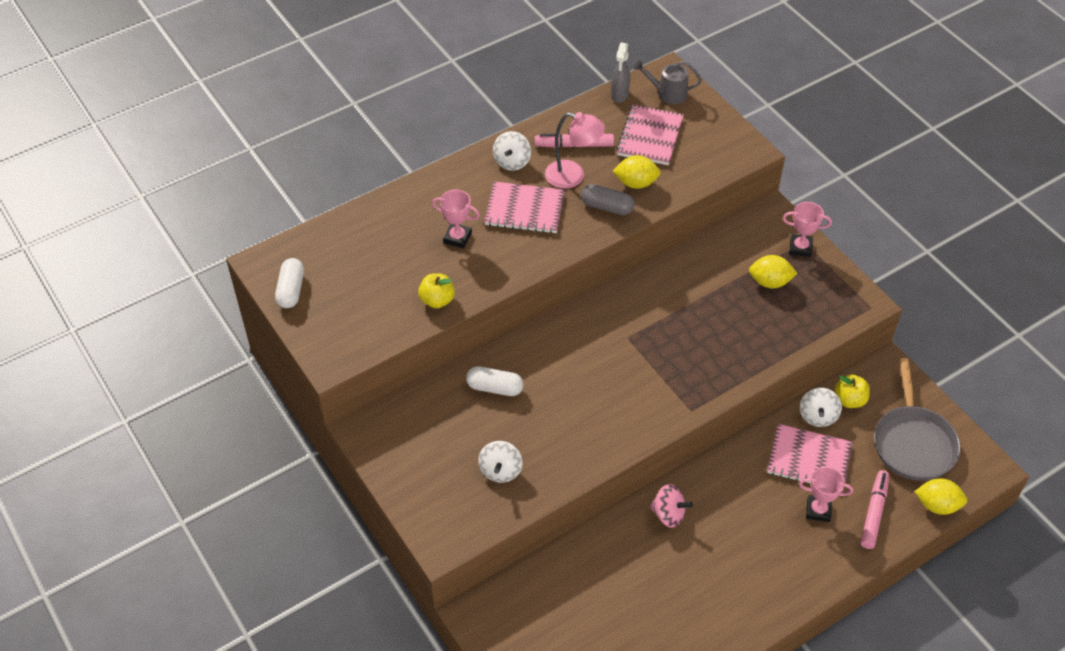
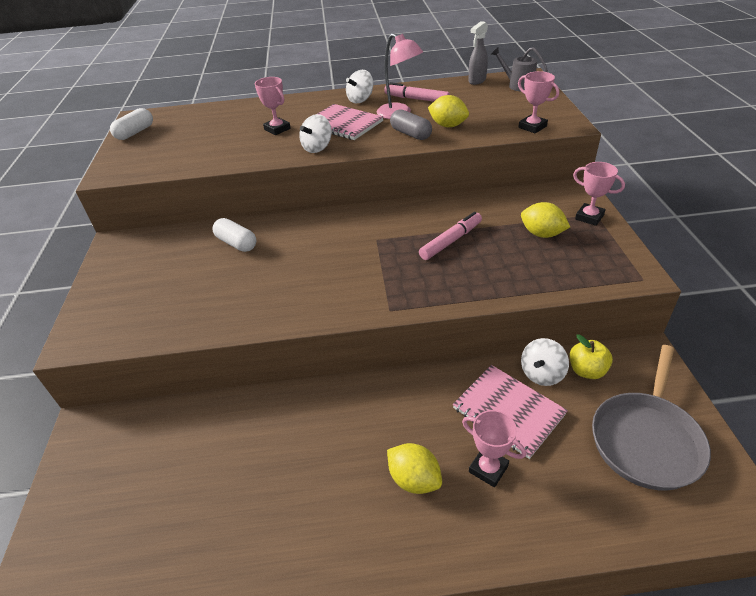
camera: 30 degrees right, 10 degrees down
yellow apple [418,273,455,308] -> none
white spinning top [478,441,522,483] -> white spinning top moved to [299,114,332,153]
pink notebook [616,104,684,165] -> none
pink spinning top [649,484,693,528] -> none
pink marker [861,470,889,549] -> pink marker moved to [419,212,482,260]
yellow lemon [914,478,967,515] -> yellow lemon moved to [387,443,442,494]
none -> pink trophy [518,71,559,133]

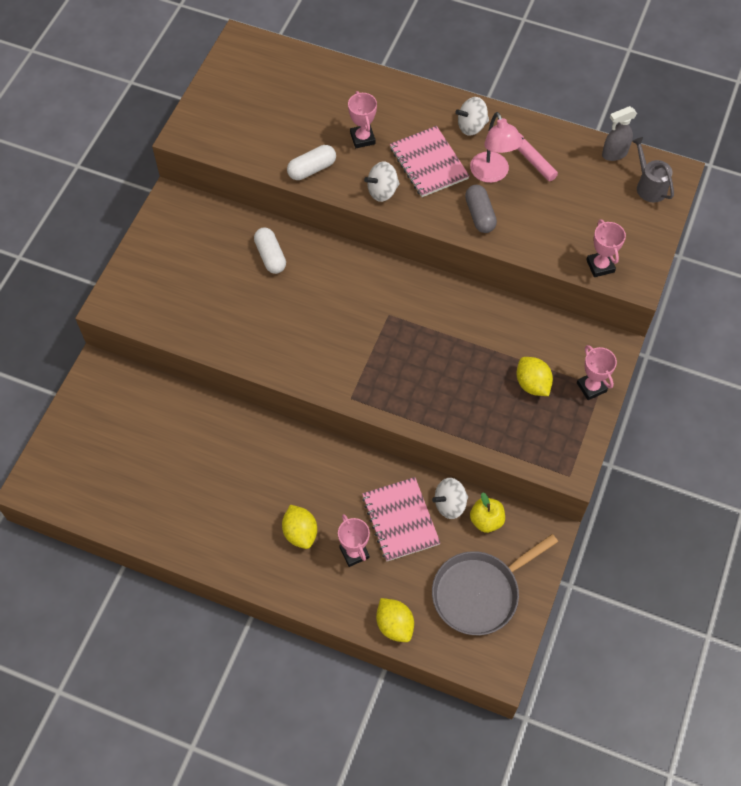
camera: 25 degrees right, 20 degrees up
white capsule [110,108,153,140] -> white capsule moved to [287,145,336,180]
pink marker [419,212,482,260] -> none
yellow lemon [428,95,469,127] -> yellow lemon moved to [376,598,414,642]

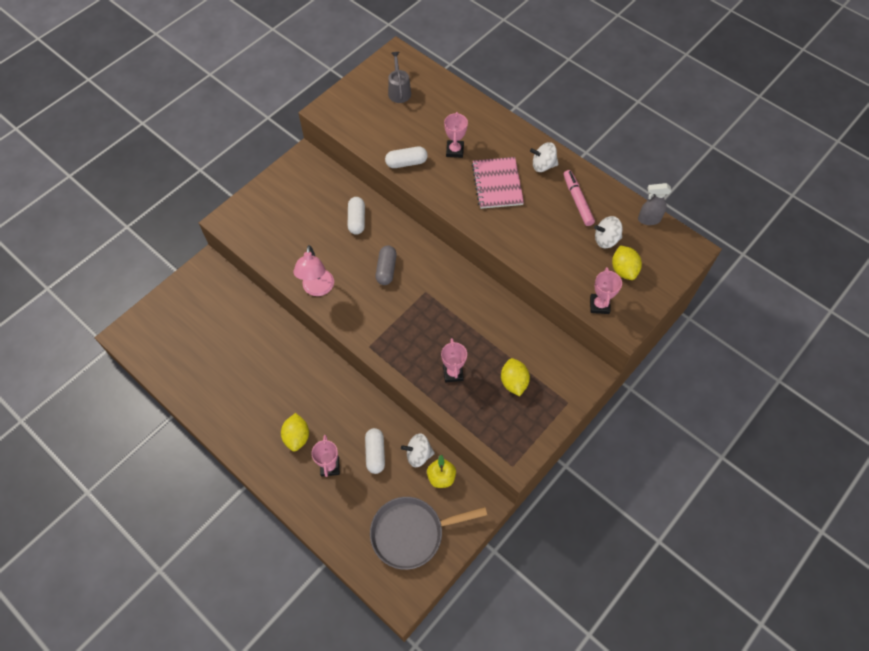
camera: 20 degrees right, 0 degrees up
pink notebook [362,477,440,561] -> white capsule [365,428,385,474]
white spinning top [364,162,400,202] -> white spinning top moved to [594,216,622,248]
yellow lemon [376,598,414,642] -> yellow lemon moved to [612,245,642,280]
grey capsule [465,185,497,233] -> grey capsule moved to [376,245,397,285]
pink lamp [470,112,523,183] -> pink lamp moved to [293,245,334,296]
pink trophy [577,345,617,400] -> pink trophy moved to [441,338,467,382]
grey watering can [632,137,674,202] -> grey watering can moved to [388,52,411,103]

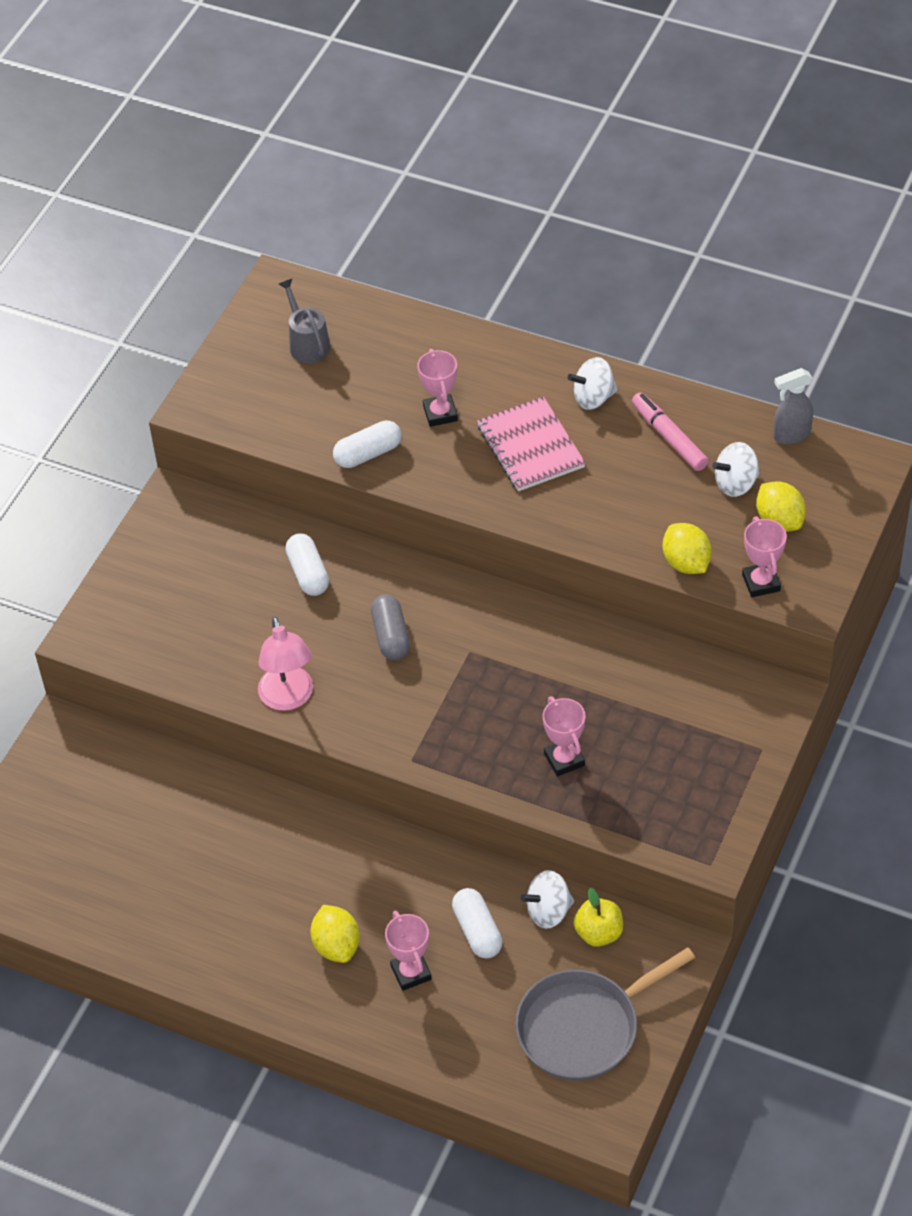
camera: 15 degrees left, 10 degrees down
yellow lemon [501,358,530,396] -> yellow lemon moved to [663,523,712,574]

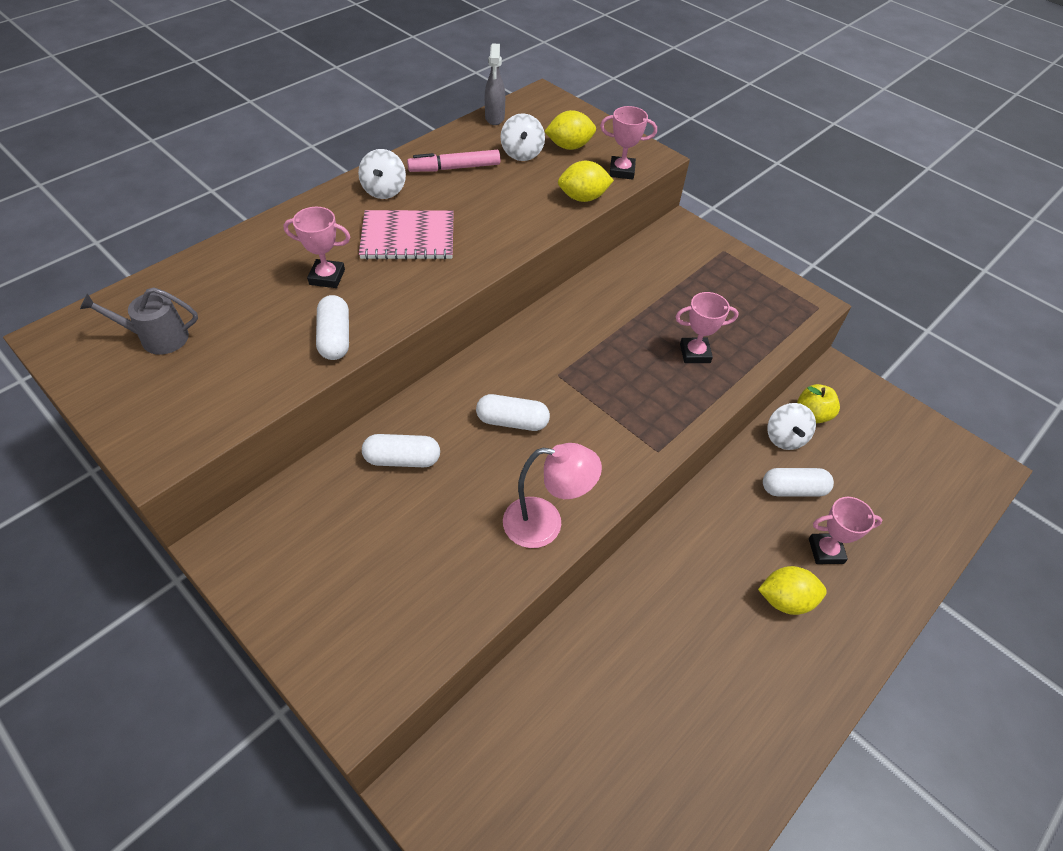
camera: 75 degrees left, 0 degrees up
grey capsule [371,594,410,660] -> white capsule [476,394,550,431]
grey pan [515,947,695,1081] -> none

